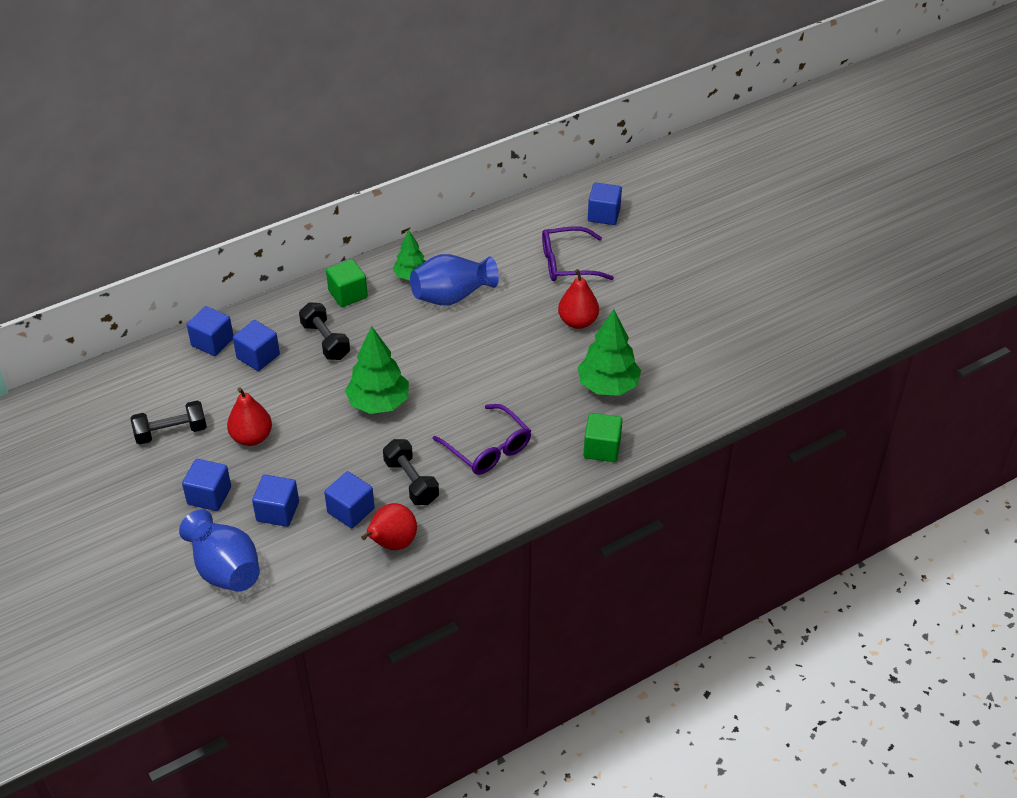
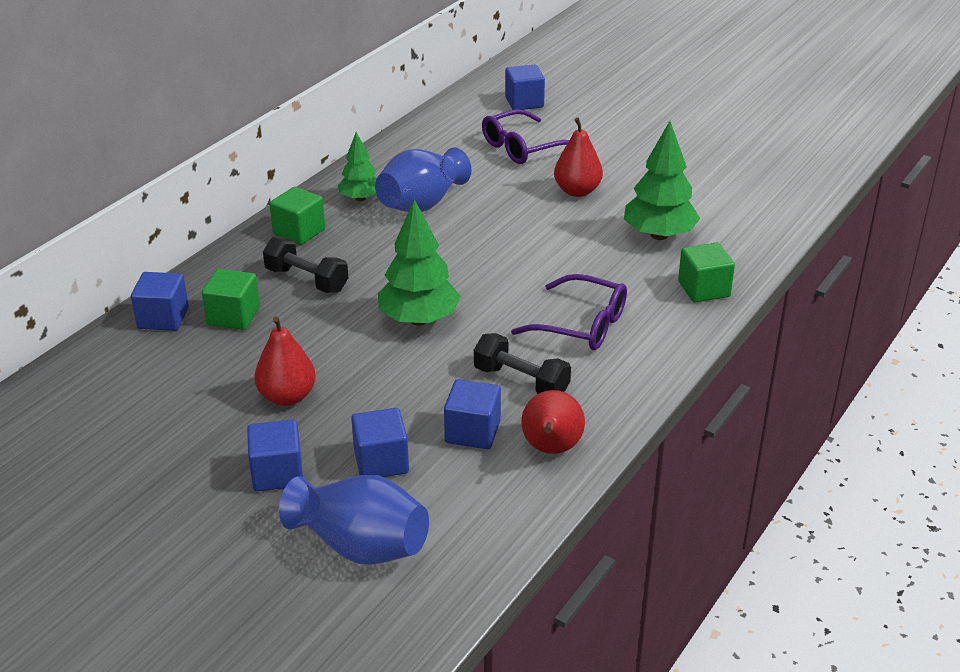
camera: 25 degrees left, 10 degrees down
black dumbbell [131,400,207,445] -> none
blue cube [233,320,280,371] -> green cube [202,269,260,330]

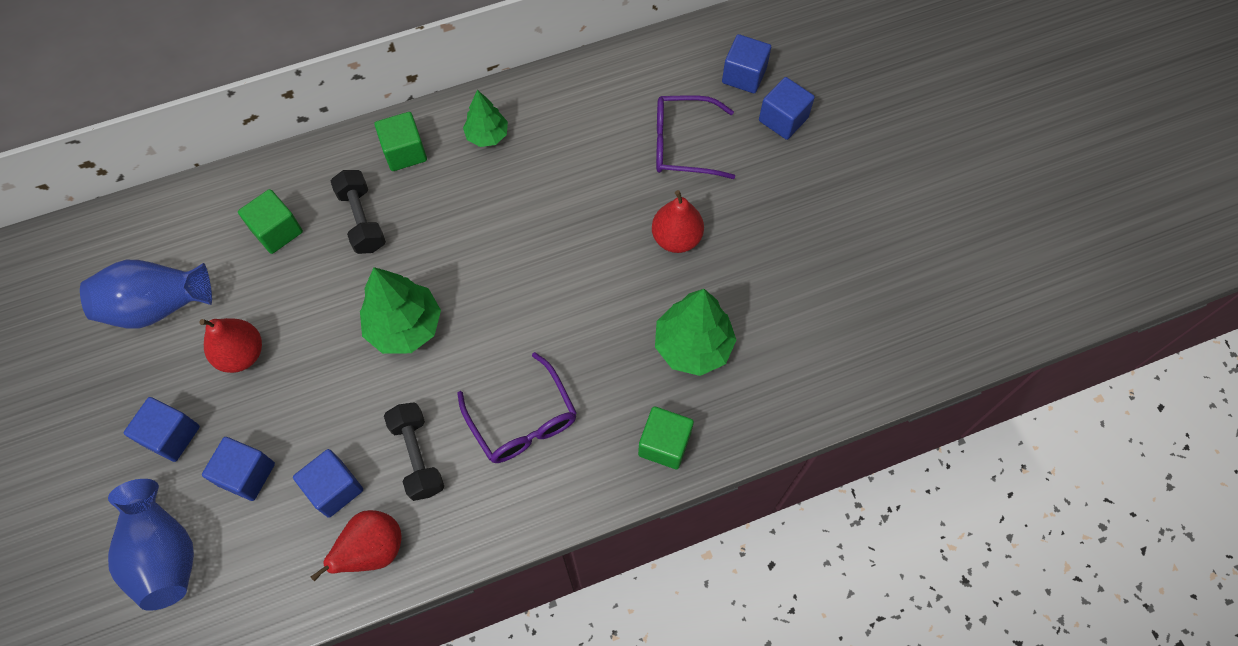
camera: 35 degrees right, 30 degrees up
blue cube [131,272,189,331] -> blue cube moved to [759,77,815,140]
blue vase [375,148,471,212] -> blue vase moved to [80,260,212,328]

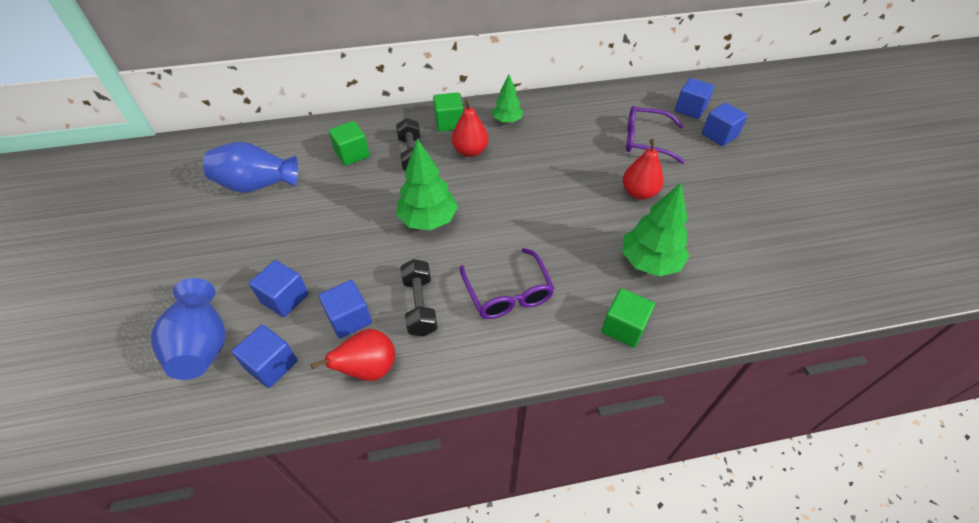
camera: 10 degrees right, 15 degrees down
blue cube [124,397,200,462] -> blue cube moved to [231,325,297,388]
red pear [199,318,262,373] -> red pear moved to [452,99,488,157]

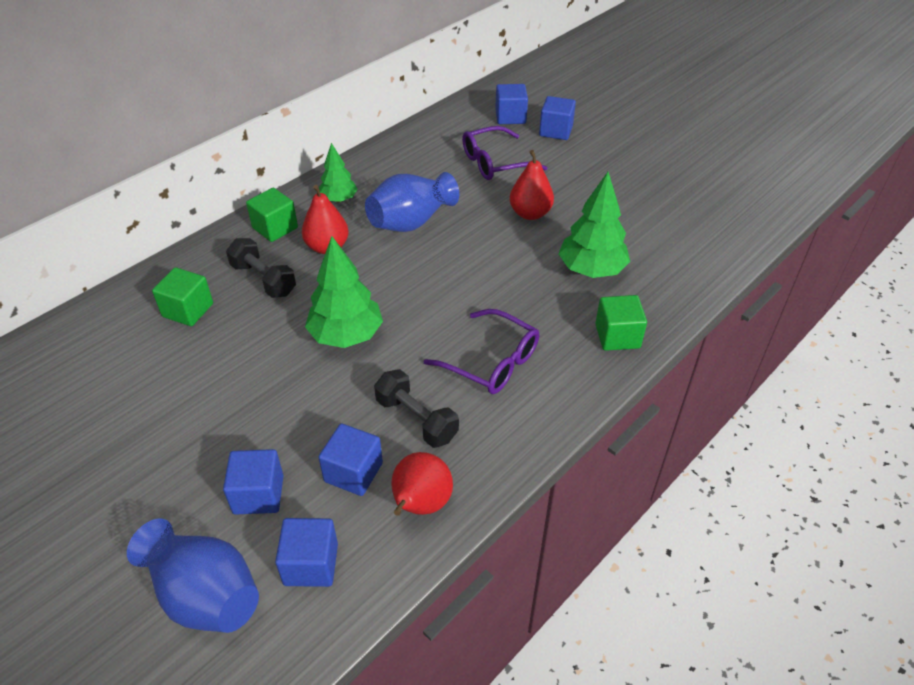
camera: 35 degrees left, 5 degrees down
blue vase [203,142,298,193] -> blue vase moved to [365,172,459,232]

